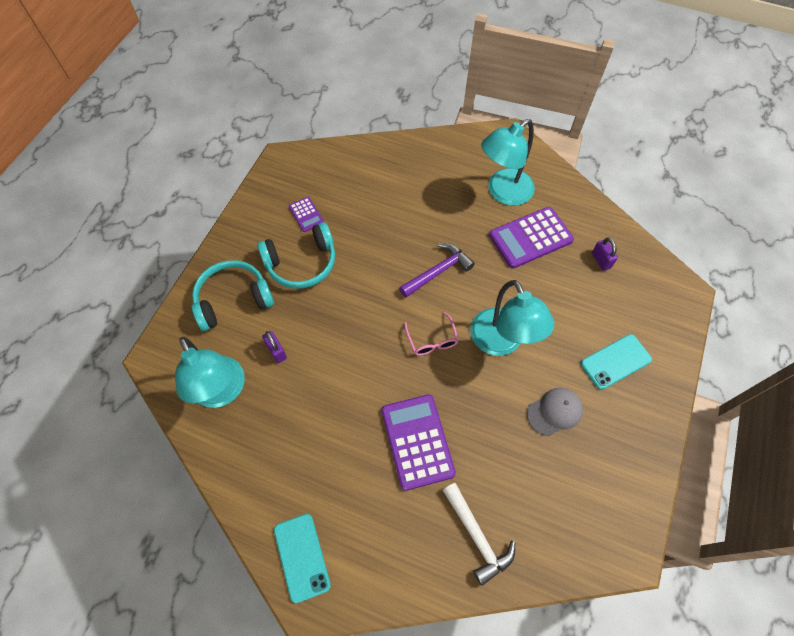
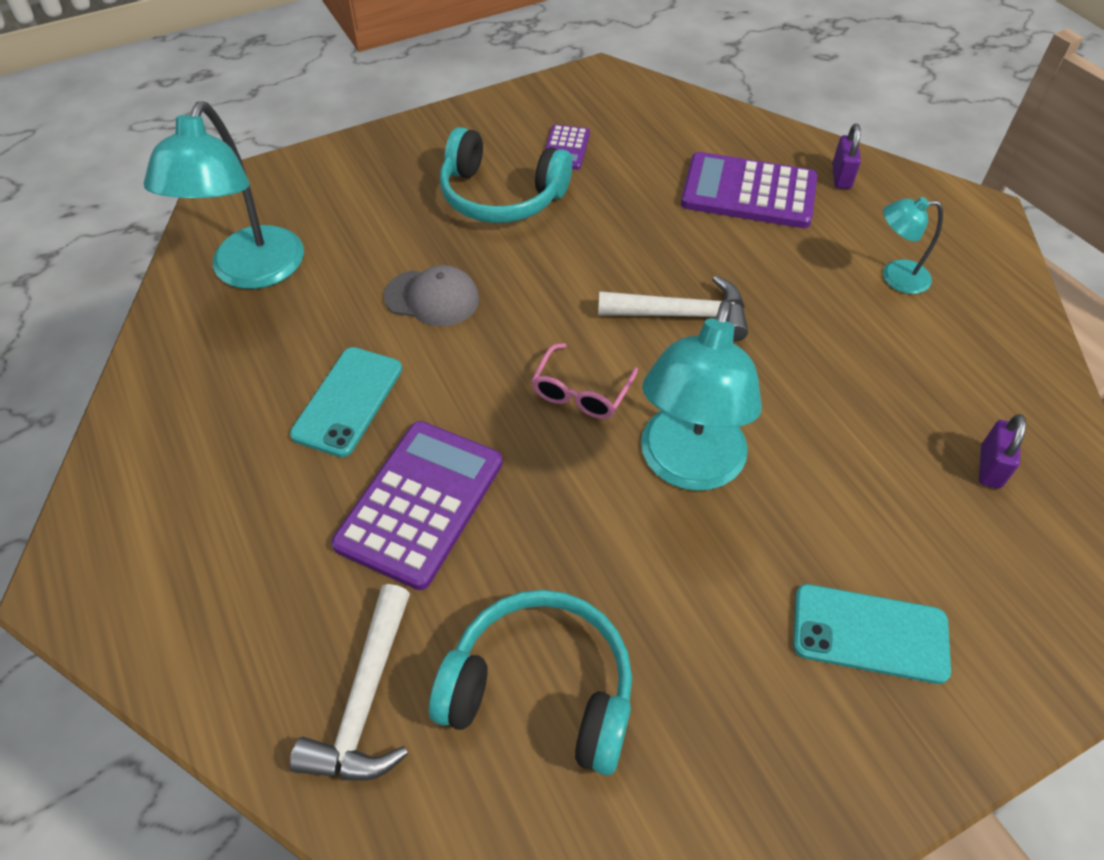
camera: 40 degrees right, 10 degrees down
turquoise headphones [192,260,274,331] -> turquoise headphones moved to [429,590,632,775]
purple padlock [262,331,287,363] -> purple padlock moved to [832,124,861,189]
turquoise phone [274,514,331,603] -> turquoise phone moved to [290,347,402,457]
purple hammer [399,243,475,298] -> white hammer [598,275,748,342]
turquoise lamp [481,119,535,206] -> turquoise lamp [883,197,943,294], size x0.52
purple calculator [489,207,574,269] -> purple calculator moved to [681,152,817,228]
grey cap [527,388,583,436] -> grey cap moved to [384,265,479,327]

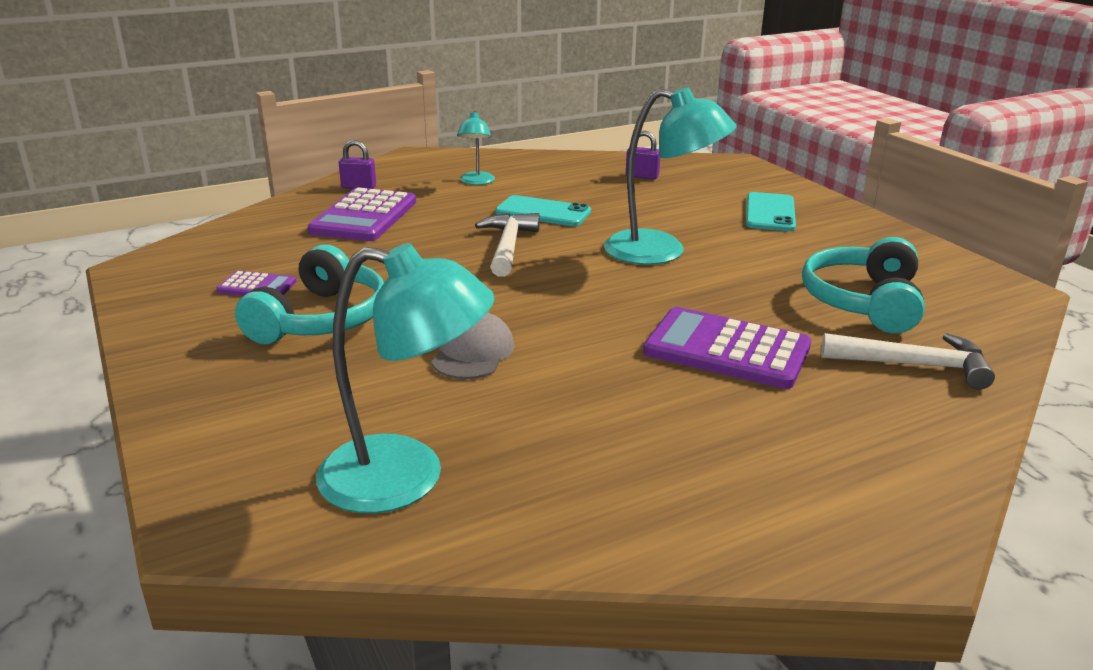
camera: 90 degrees left, 25 degrees down
turquoise phone [290,347,402,457] -> turquoise phone moved to [495,195,591,226]
pink glasses [531,343,638,419] -> none

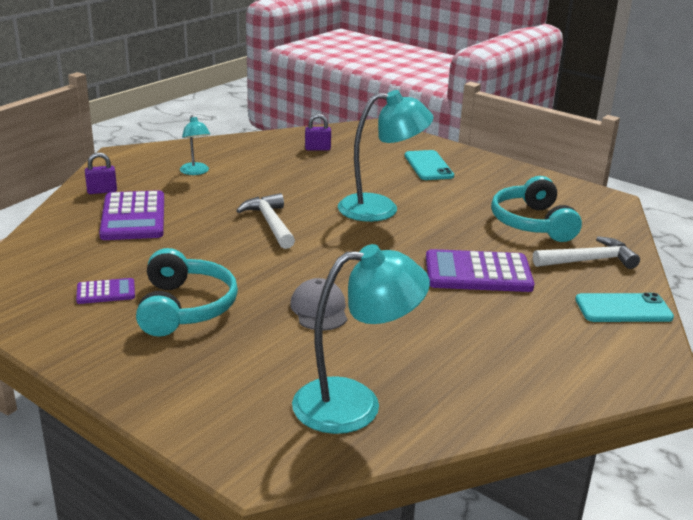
camera: 25 degrees left, 0 degrees up
turquoise phone [495,195,591,226] -> turquoise phone moved to [575,293,674,322]

